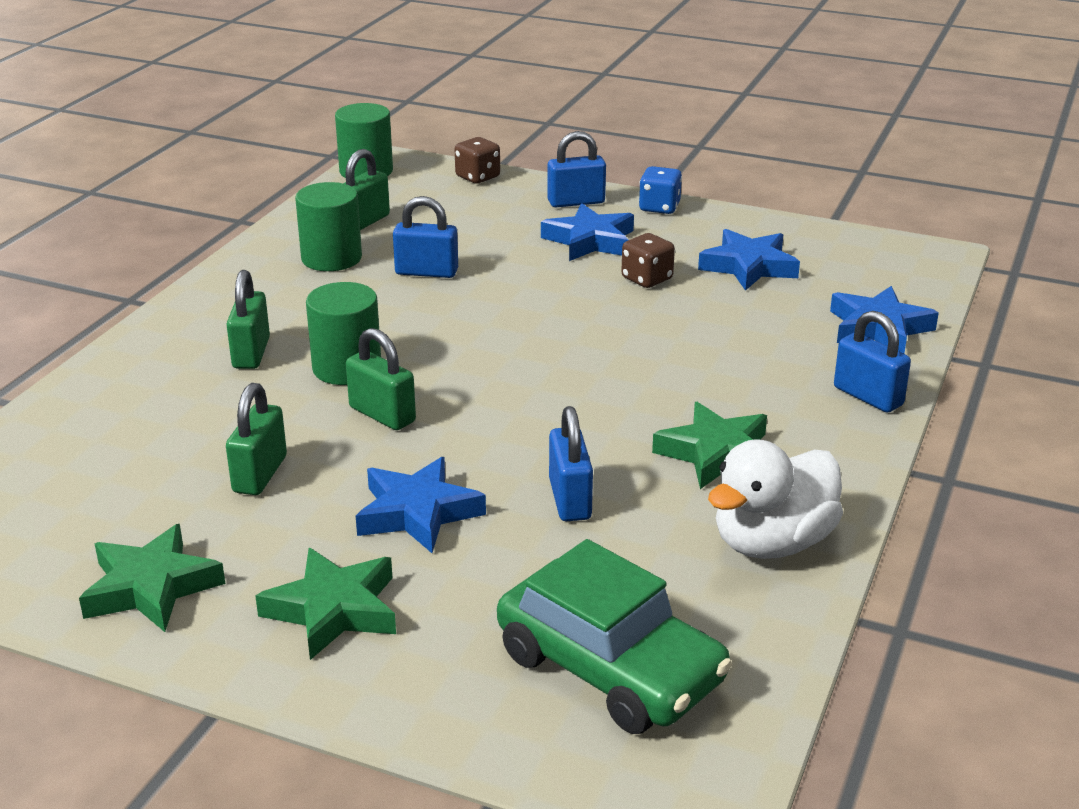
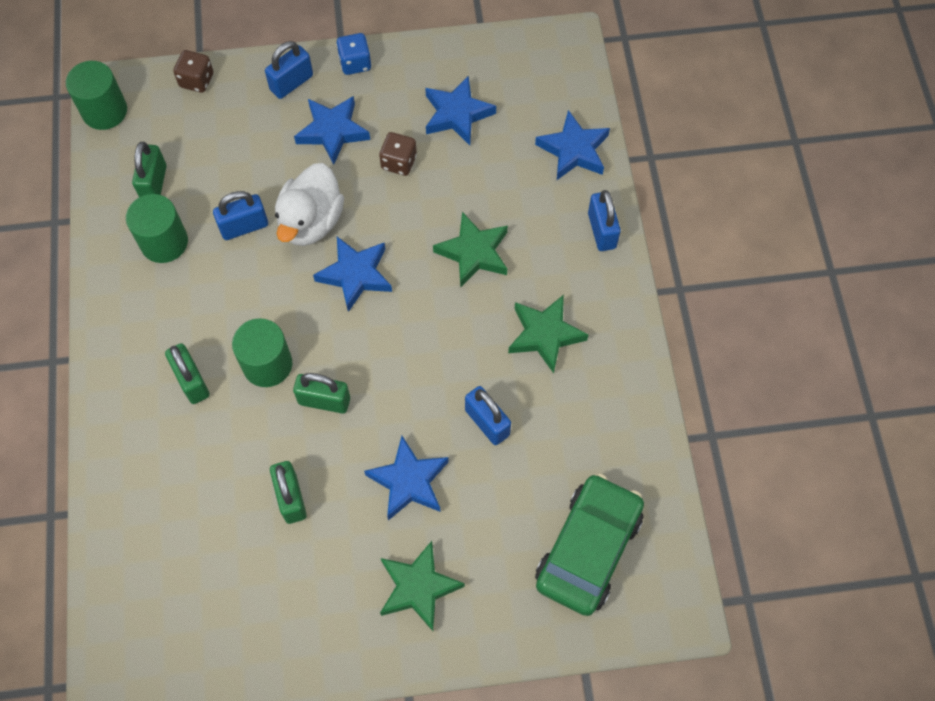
camera: 30 degrees left, 35 degrees up
green star [79,524,225,632] -> green star moved to [433,212,508,288]
green car [497,539,732,734] -> green car turned 75 degrees counterclockwise [535,473,644,616]
white duck [708,439,843,559] -> white duck moved to [275,163,344,246]
blue padlock [834,311,911,413] -> blue padlock turned 60 degrees clockwise [588,190,621,251]
none -> blue star [313,237,392,312]

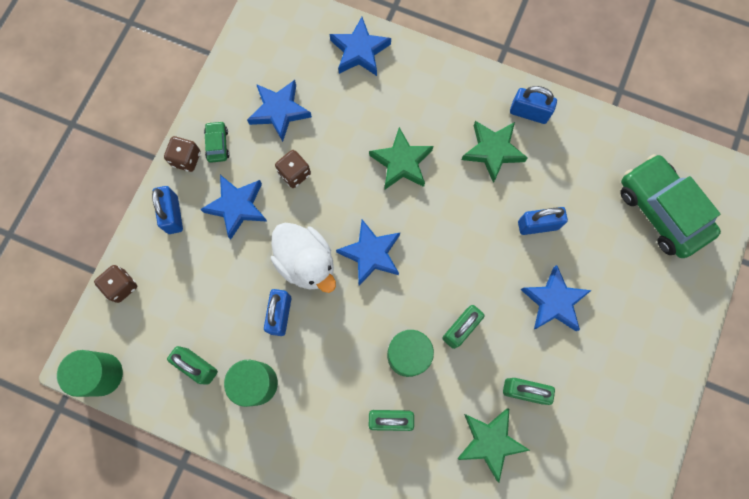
camera: 60 degrees left, 10 degrees up
blue dice [336,33,371,75] -> brown dice [164,136,201,172]
green star [380,541,465,631] -> green star moved to [457,409,530,482]
blue padlock [588,190,621,251] -> blue padlock moved to [510,86,557,124]
none -> green car [204,121,229,163]

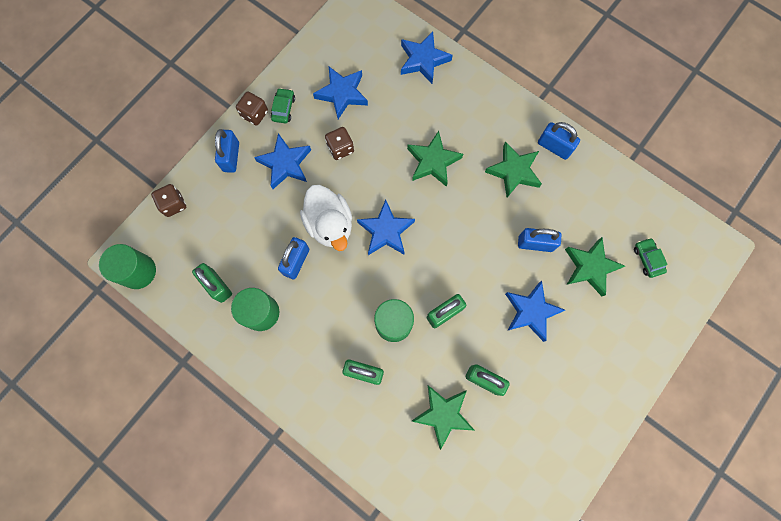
camera: 15 degrees right, 0 degrees up
green car [620,154,721,258] -> green car [634,238,668,278], size x0.42
none -> green star [565,237,625,296]

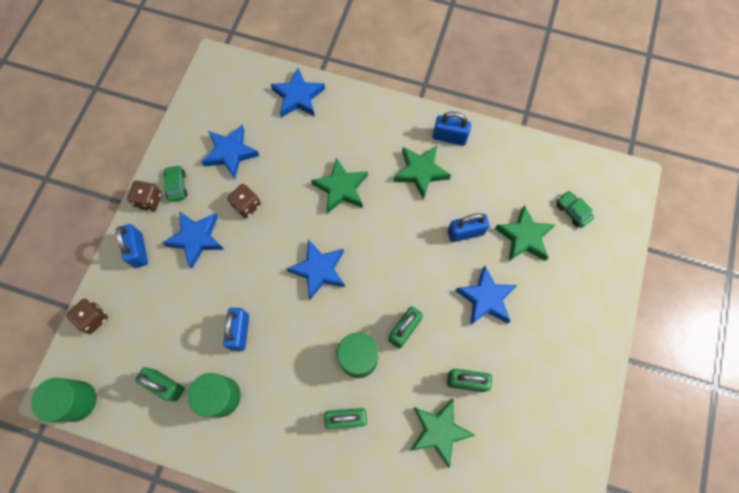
camera: 20 degrees left, 5 degrees down
white duck [300,185,352,251] -> none

